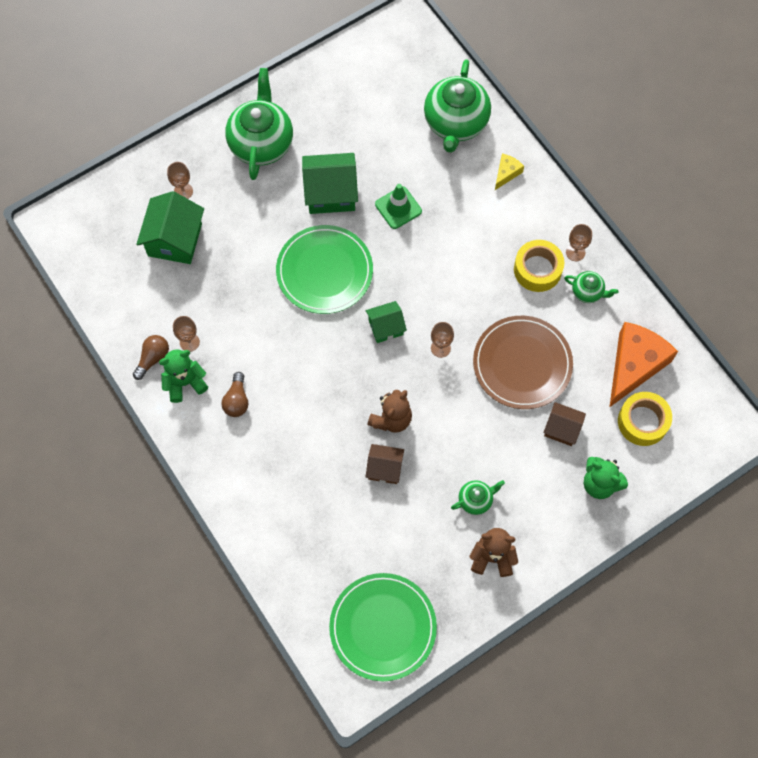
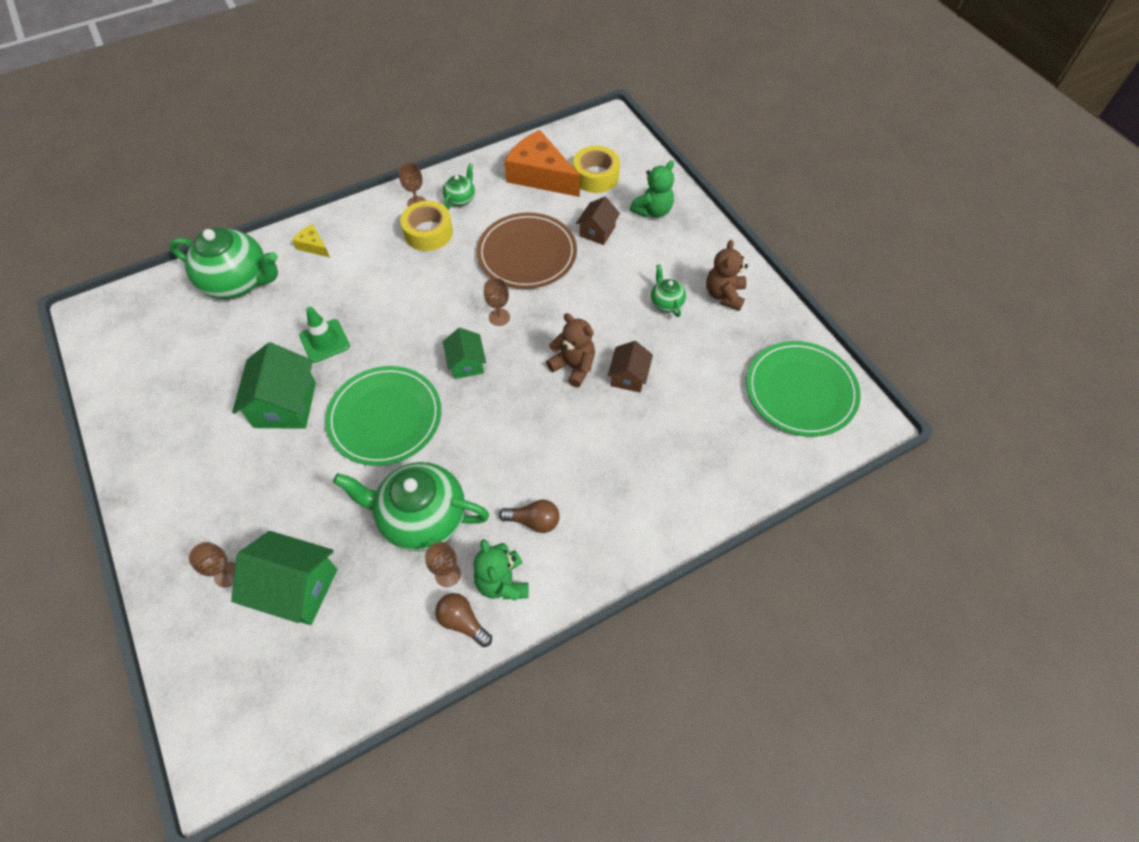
camera: 85 degrees left, 10 degrees down
green teapot [225,68,293,180] -> green teapot moved to [333,462,489,551]

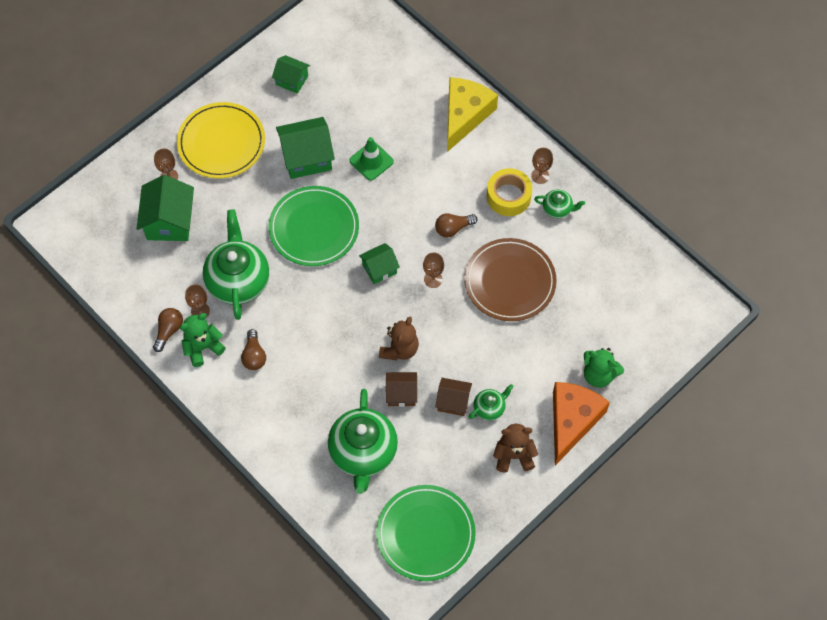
camera: 75 degrees right, 5 degrees up
green teapot [169,227,278,299] -> green teapot moved to [328,389,398,494]
yellow cheese [292,224,330,257] -> yellow cheese [447,77,498,152], size x2.17
orange cheese [504,130,580,197] -> orange cheese moved to [553,382,610,466]
yellow tape [573,146,620,193] -> none
brown house [576,197,620,245] -> brown house moved to [435,378,472,416]
none -> yellow plate [177,102,265,178]
none -> green house [272,55,310,94]
none -> brown light bulb [435,213,478,237]

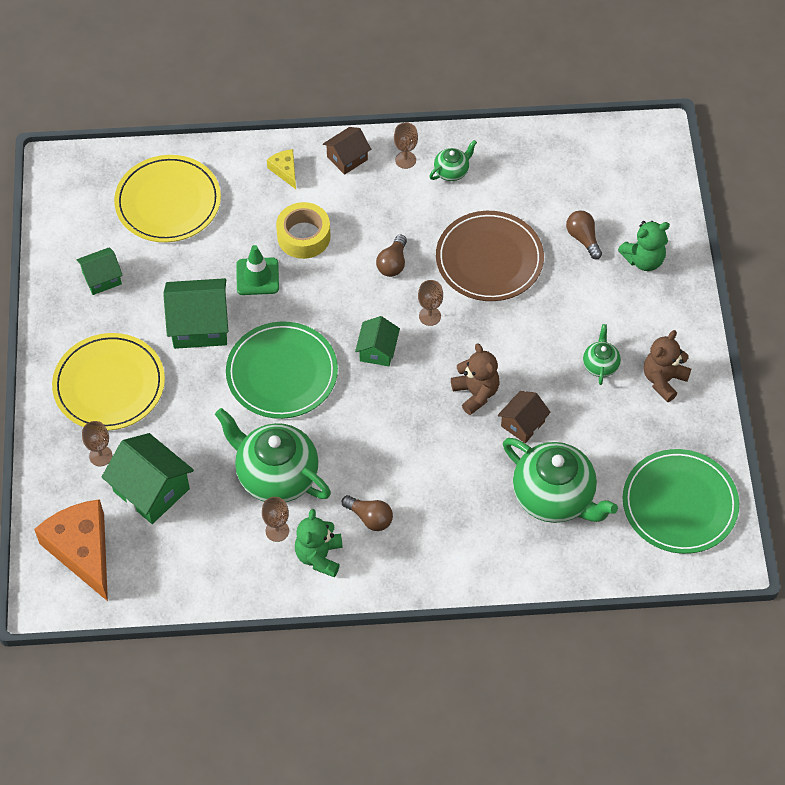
camera: 50 degrees left, 5 degrees down
brown light bulb [153,308,183,352] -> brown light bulb moved to [566,210,602,259]
green house [276,117,335,179] -> green house turned 60 degrees clockwise [163,278,228,349]
brown house [435,378,472,416] -> brown house moved to [323,127,371,175]
yellow cheese [447,77,498,152] -> yellow cheese [267,149,296,189], size x0.46
yellow tape [487,168,532,216] -> yellow tape moved to [276,202,331,259]
orange cheese [553,382,610,466] -> orange cheese moved to [34,499,108,601]
none -> yellow plate [114,155,221,242]

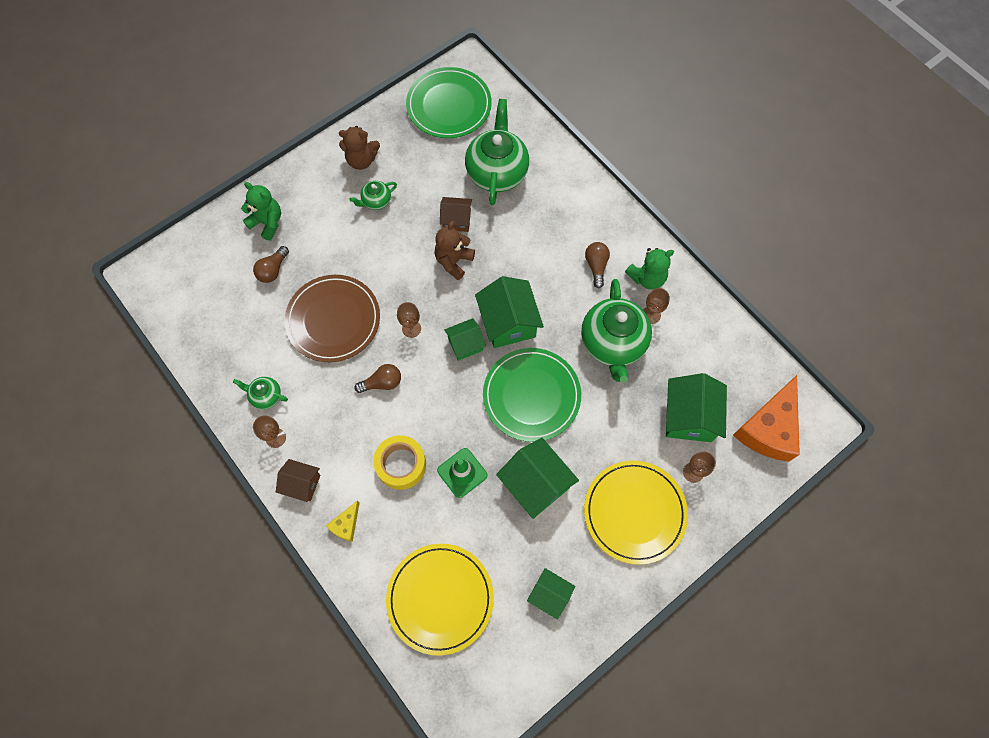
camera: 125 degrees left, 10 degrees up
none -> green house [475,276,544,348]

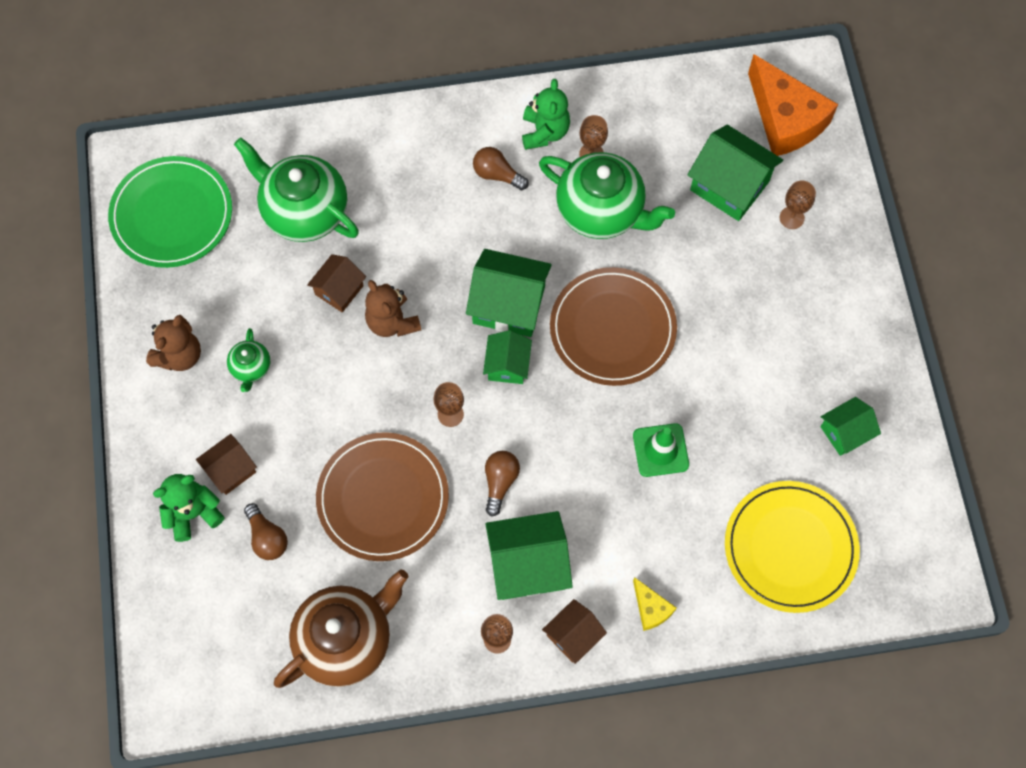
camera: 60 degrees left, 0 degrees up
green teapot [233,377,288,409] -> none
yellow tape [373,435,426,490] -> none
green plate [483,348,581,442] -> brown plate [550,267,677,386]
green house [496,438,579,519] -> green house moved to [485,511,573,600]
yellow plate [584,460,688,565] -> none
none -> brown house [196,434,257,495]
none -> brown teapot [274,570,408,688]

